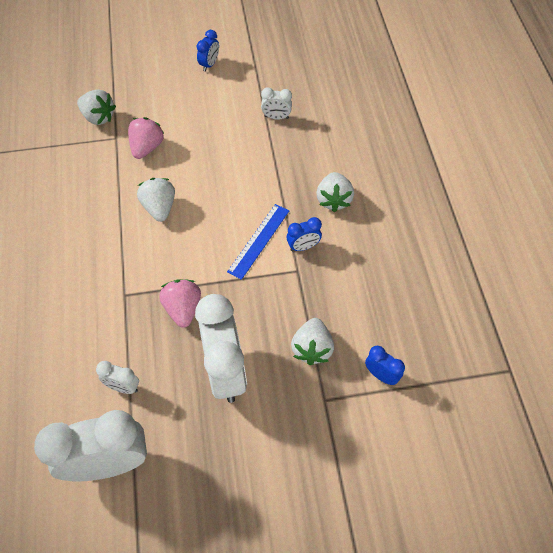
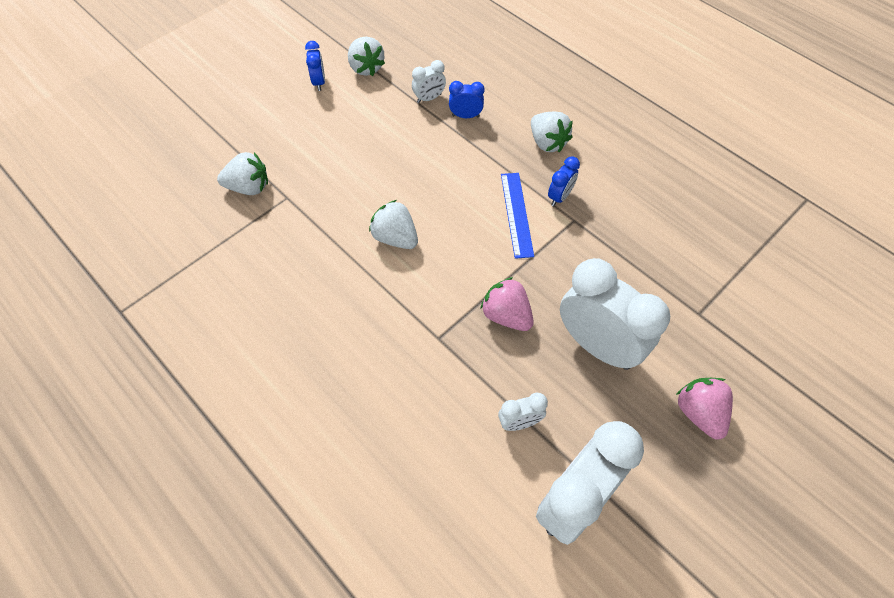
camera: 35 degrees left, 0 degrees up
pink strawberry [128,117,164,159] -> pink strawberry moved to [676,378,733,440]
white strawberry [291,318,334,365] -> white strawberry moved to [348,37,385,76]
blue clock [365,346,405,385] -> blue clock moved to [449,81,485,118]

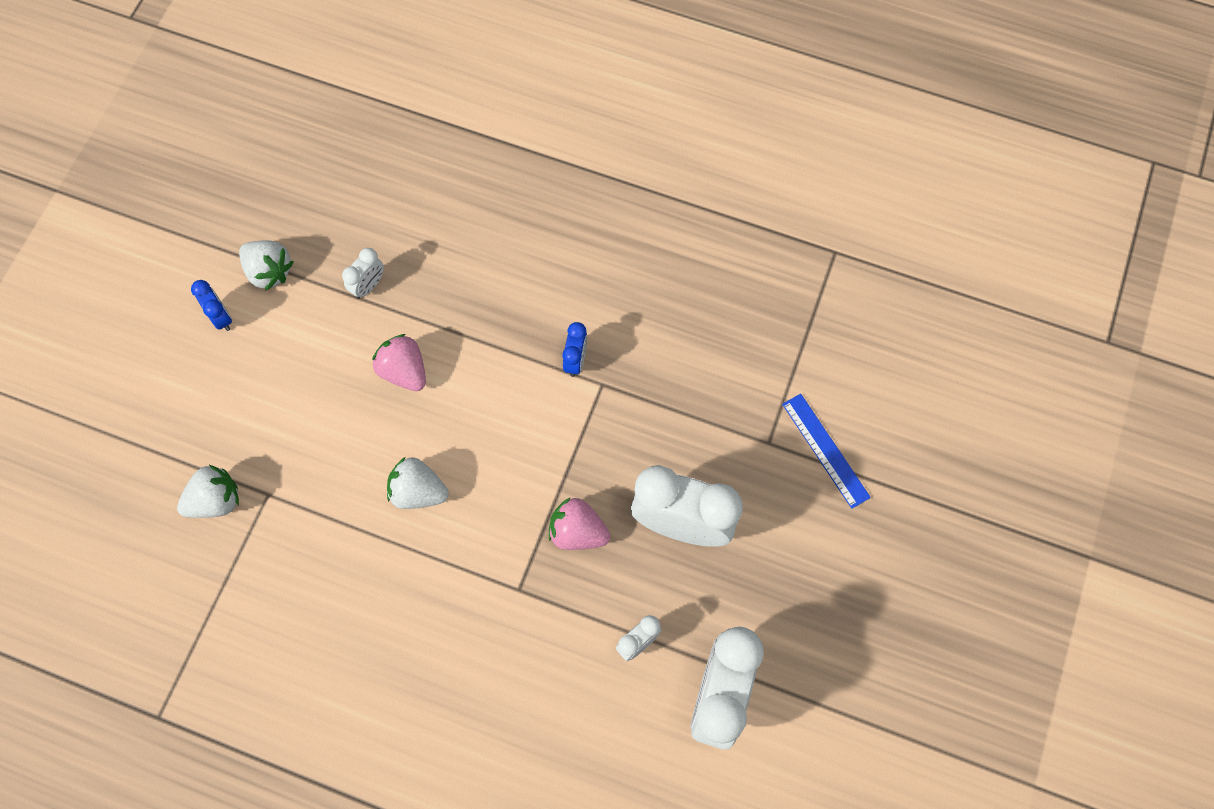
camera: 25 degrees left, 10 degrees up
blue clock [449,81,485,118] -> none
blue ruler [501,173,534,259] -> blue ruler moved to [782,394,871,509]
white strawberry [531,112,573,152] -> none
pink strawberry [676,378,733,440] -> pink strawberry moved to [372,334,426,391]

